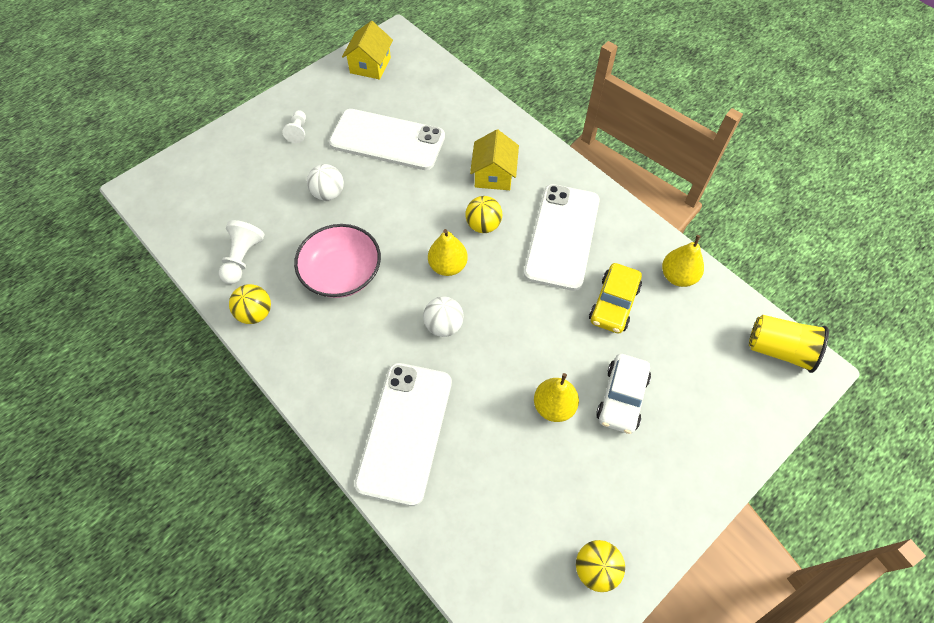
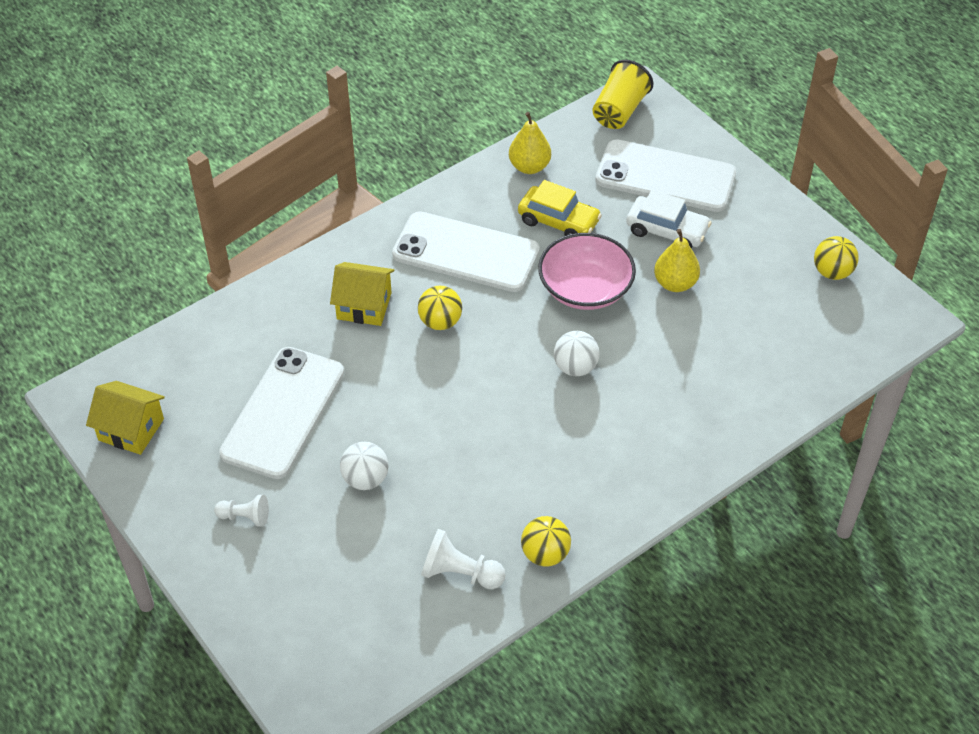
camera: 85 degrees left, 10 degrees down
pink bowl [294,224,381,298] -> pink bowl moved to [538,233,636,310]
white phone [354,363,452,506] -> white phone moved to [596,139,736,212]
yellow pear [428,229,468,276] -> none

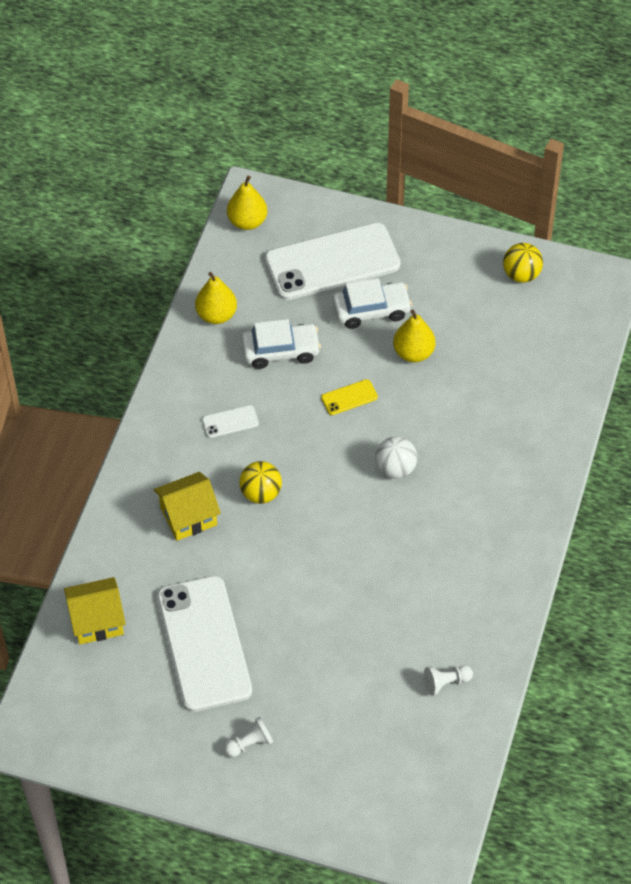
camera: 35 degrees left, 5 degrees up
yellow house [86,381,165,455] -> yellow house moved to [64,577,126,644]
white ball [340,442,388,490] -> none
white phone [392,211,540,292] -> white phone [202,405,259,438], size x0.40
white pawn [421,529,506,589] -> white pawn [424,665,473,696], size x0.66
yellow car [518,180,602,236] -> white car [241,319,321,369]
yellow ball [521,516,571,567] -> none
pink bowl [538,233,636,310] -> yellow phone [321,379,378,415]
yellow cup [593,60,653,129] -> yellow pear [227,176,267,230]

